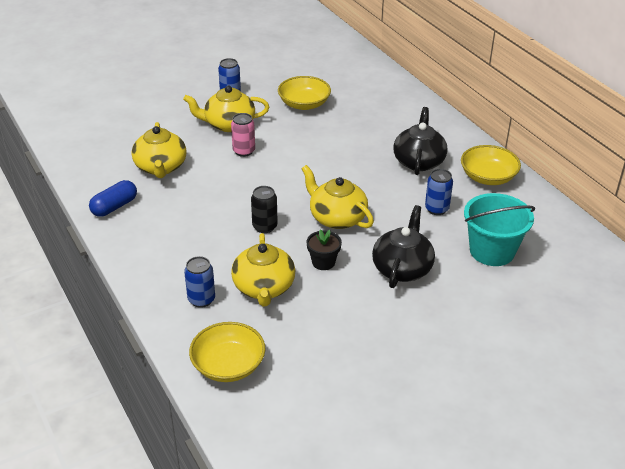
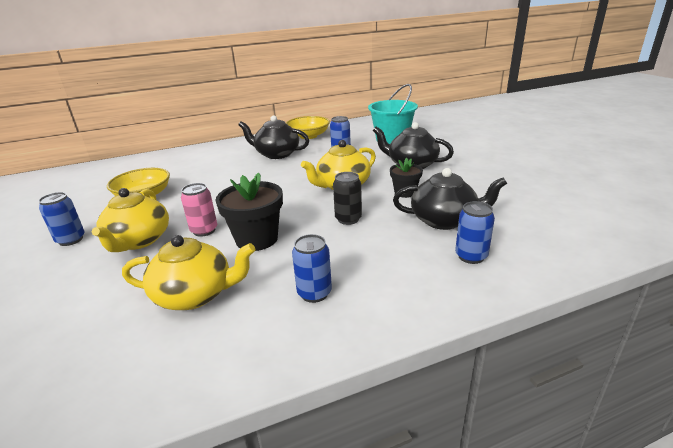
camera: 80 degrees left, 10 degrees down
blue capsule [89,180,137,217] -> none
yellow bowl [189,322,265,382] -> none
yellow teapot [231,233,295,306] -> black teapot [393,168,507,230]
none -> black flower pot [216,173,283,251]
none -> blue can [292,234,332,303]

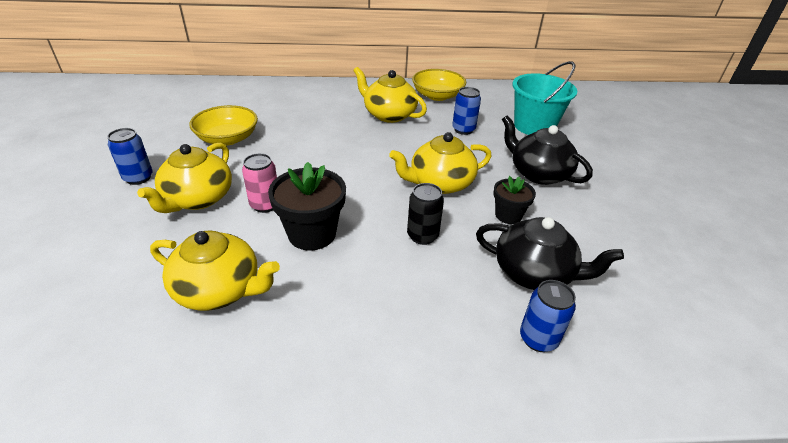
camera: 15 degrees right, 10 degrees up
black teapot [238,115,309,159] -> yellow teapot [353,67,427,123]
blue can [292,234,332,303] -> none

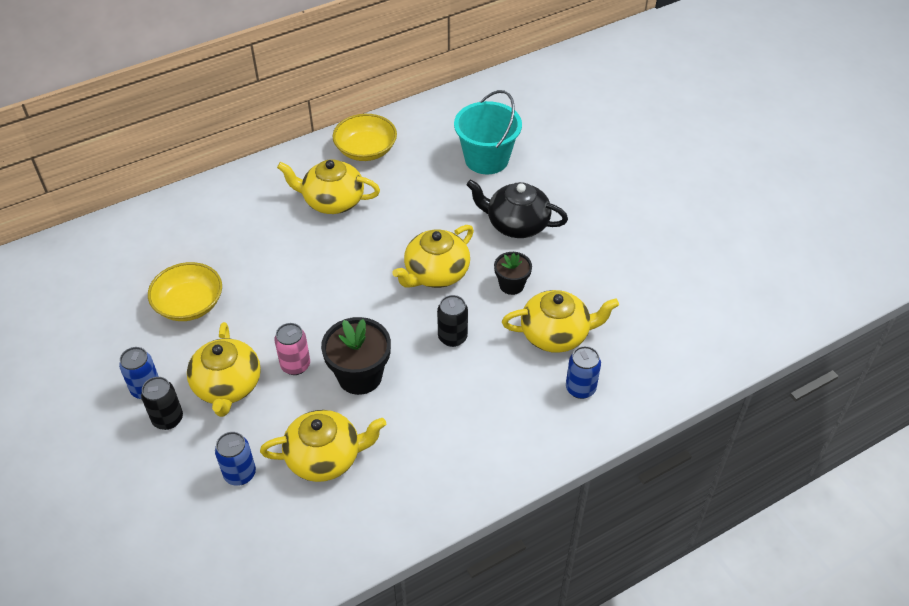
camera: 25 degrees left, 10 degrees up
blue can [452,87,481,135] -> blue can moved to [215,432,256,486]
black teapot [476,217,624,290] -> yellow teapot [502,290,619,353]
none -> black can [141,377,183,430]

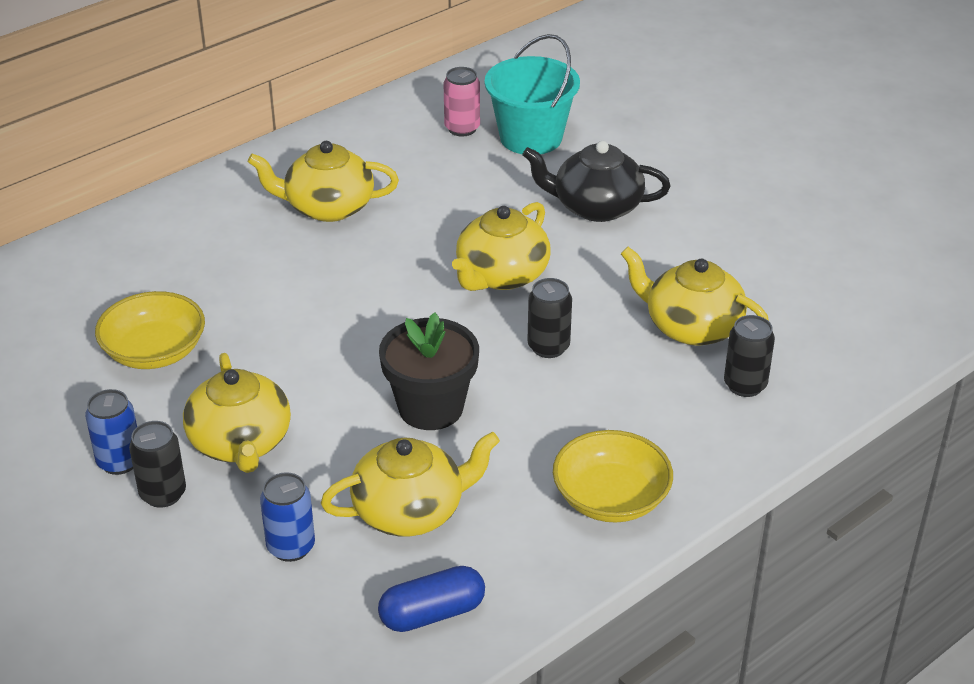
camera: 10 degrees left, 10 degrees down
pink can [274,323,310,375] -> pink can moved to [444,67,480,136]
yellow bowl [333,114,397,161] -> yellow bowl moved to [553,430,673,523]
black flower pot [494,252,532,295] -> none
yellow teapot [502,290,619,353] -> yellow teapot turned 135 degrees counterclockwise [621,247,769,345]
blue can [566,346,601,399] -> black can [724,315,775,397]
none -> blue capsule [378,566,485,632]

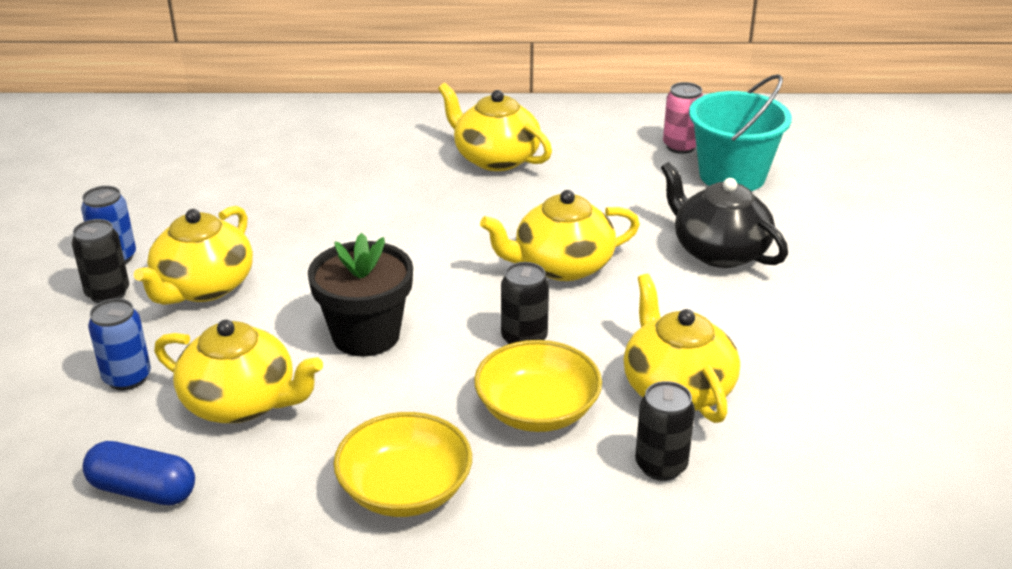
camera: 40 degrees right, 5 degrees down
yellow bowl [95,291,205,369] -> yellow bowl moved to [474,340,602,432]

